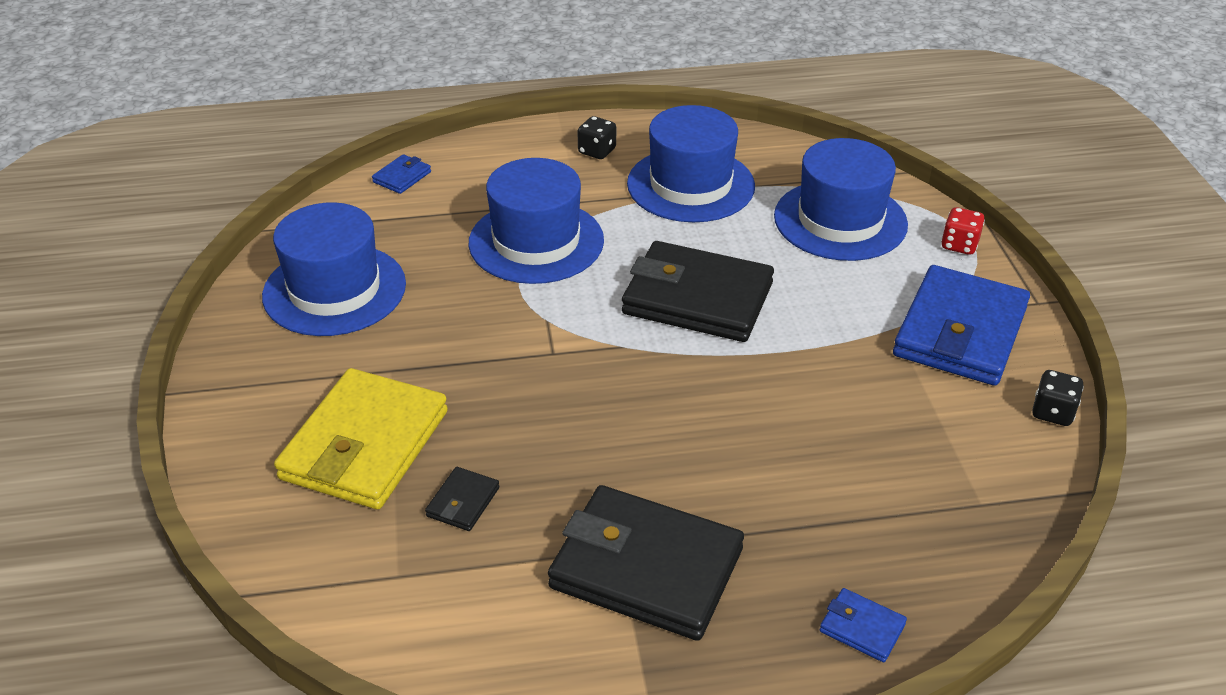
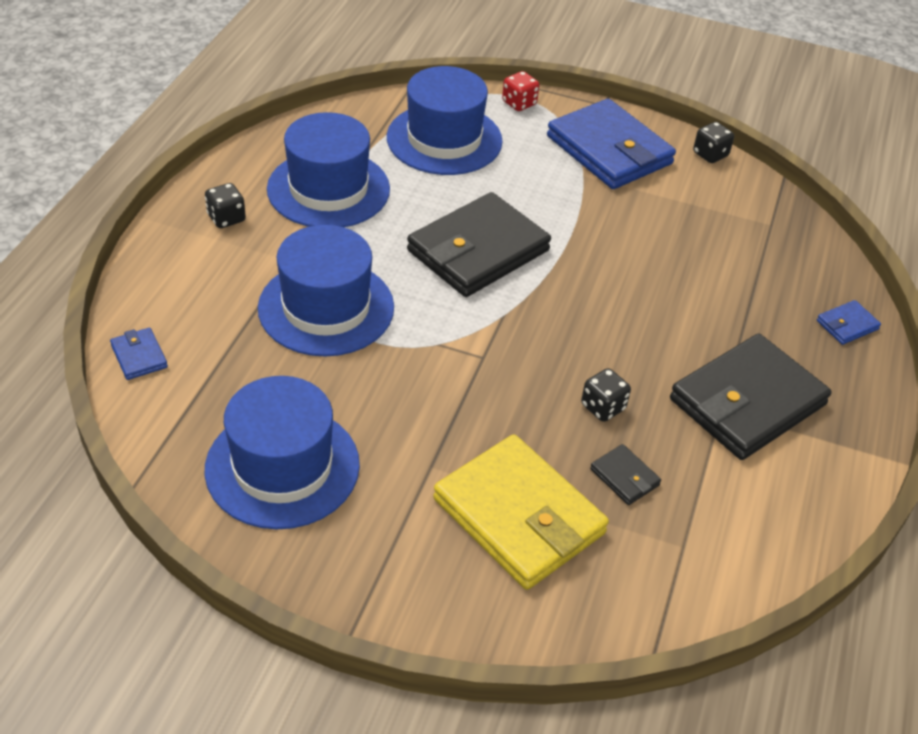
camera: 65 degrees left, 5 degrees up
none -> black dice [581,368,631,422]

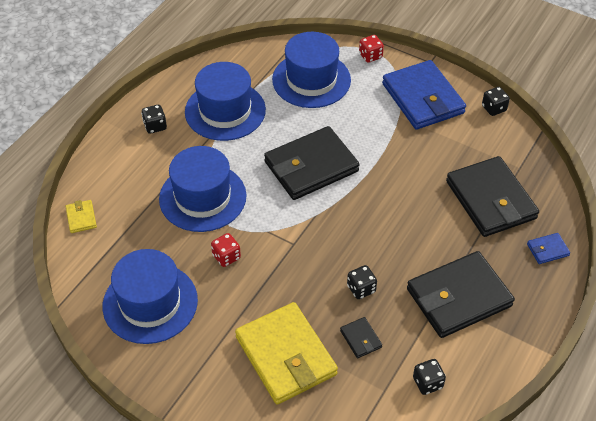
camera: 15 degrees right, 5 degrees up
blue wallet [110,328,168,380] -> yellow wallet [65,200,97,233]
none -> red dice [211,233,241,267]
none -> black dice [413,359,446,395]
none -> black wallet [446,156,539,237]

